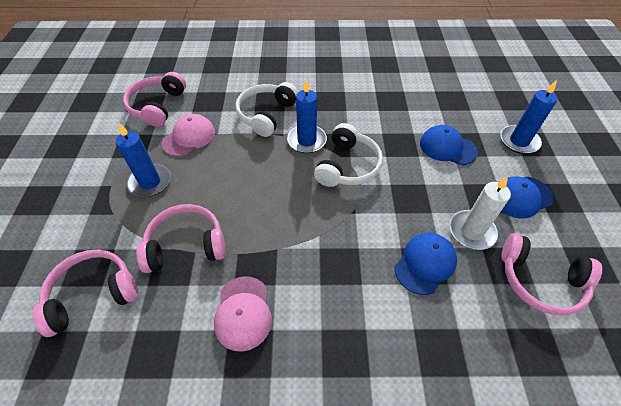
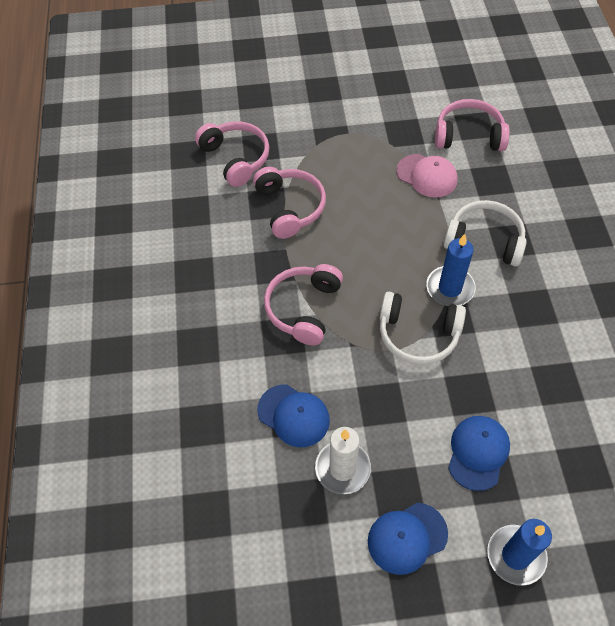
camera: 85 degrees right, 5 degrees up
blue candle [116,123,171,197] -> none
pink cap [214,276,272,352] -> none
blue cap [502,176,554,219] -> blue cap turned 90 degrees counterclockwise [368,503,448,575]
pink headphones [502,233,602,315] -> pink headphones moved to [264,264,343,346]

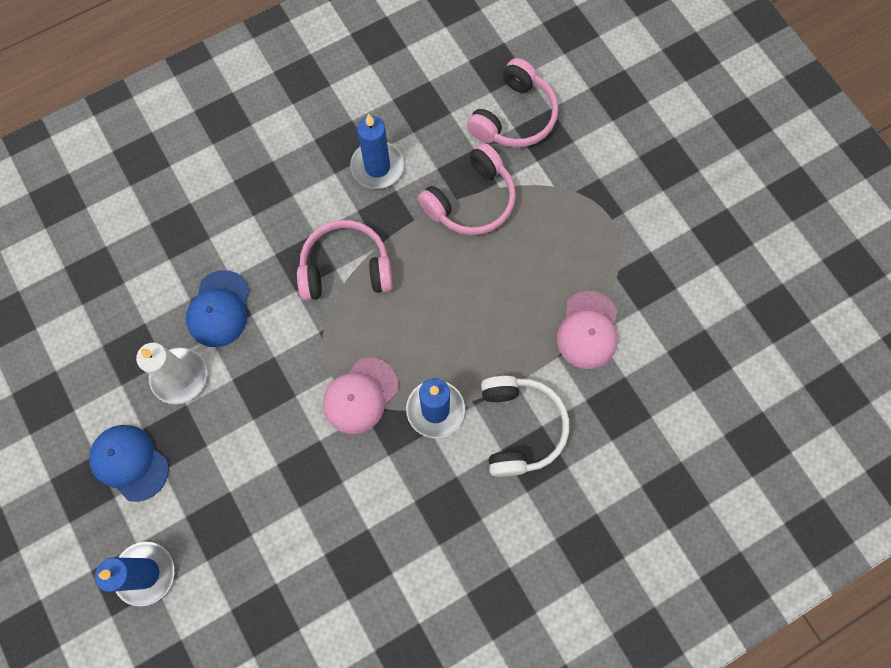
camera: 65 degrees right, 15 degrees up
white headphones [380,292,466,365] -> pink cap [323,358,398,434]
pink headphones [435,99,510,151] -> none
blue cap [448,416,510,491] -> none
none -> blue candle [350,113,404,189]

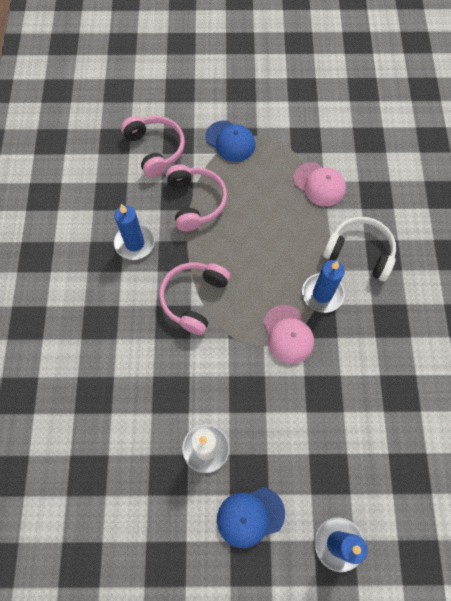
camera: 60 degrees left, 5 degrees down
blue cap [186,270,250,347] -> blue cap moved to [205,120,255,162]

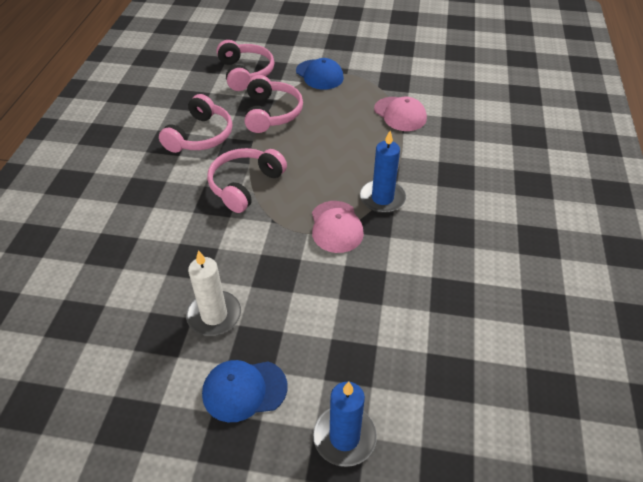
camera: 10 degrees right, 20 degrees down
blue candle [114,204,155,260] -> pink headphones [159,94,232,153]
white headphones [323,217,396,281] -> none

